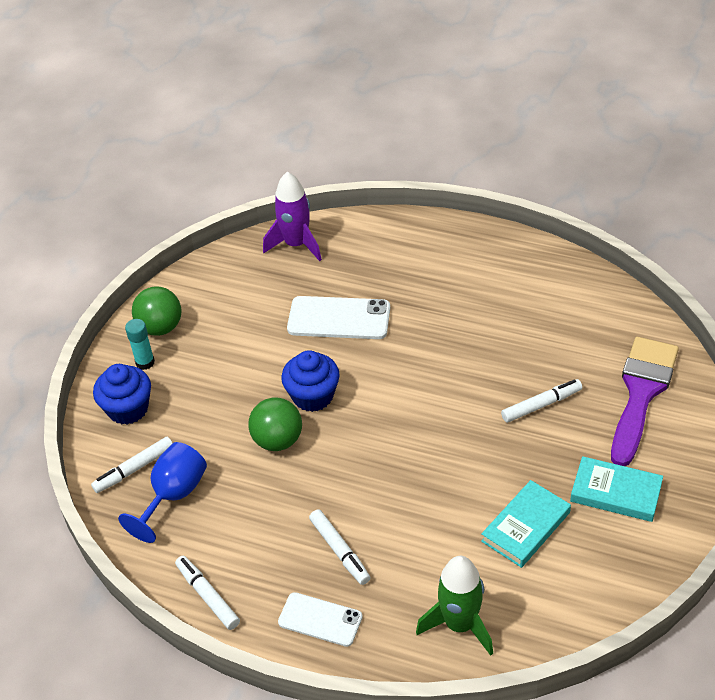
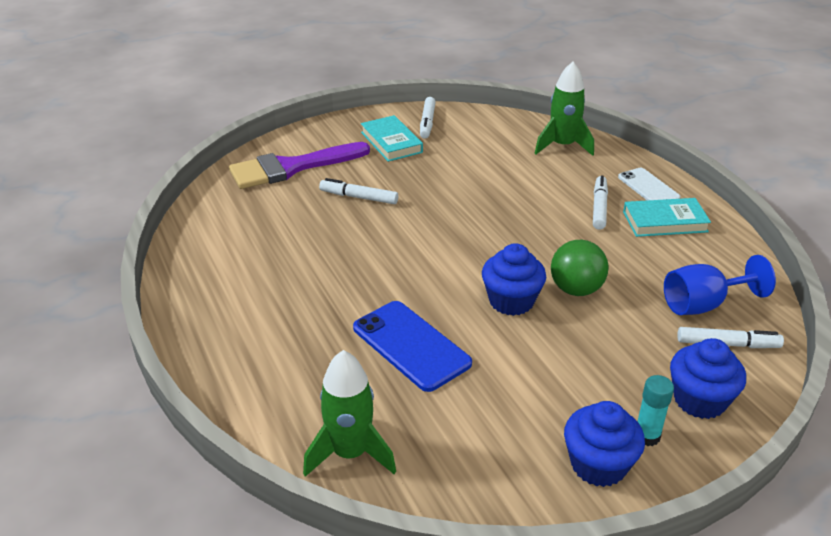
camera: 140 degrees left, 10 degrees down
green ball [132,287,181,336] -> blue cupcake [564,401,645,487]
white marker [175,556,240,630] -> white marker moved to [420,97,436,139]
purple rocket [263,172,322,261] -> green rocket [303,350,396,477]
white phone [287,296,390,339] -> blue phone [353,301,472,392]
turquoise book [481,480,571,568] -> turquoise book moved to [623,198,711,237]

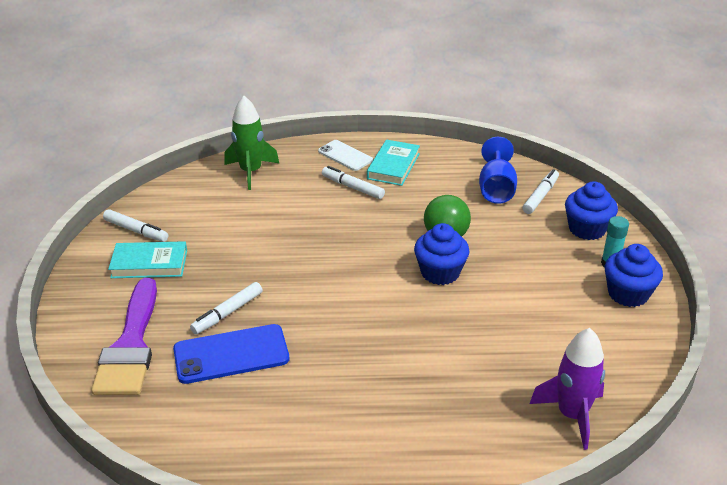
camera: 65 degrees left, 0 degrees up
green rocket [303,350,396,477] -> purple rocket [529,328,605,450]
blue phone [353,301,472,392] -> blue phone moved to [173,324,289,384]
white phone [618,168,680,200] -> white phone turned 45 degrees clockwise [318,140,373,171]

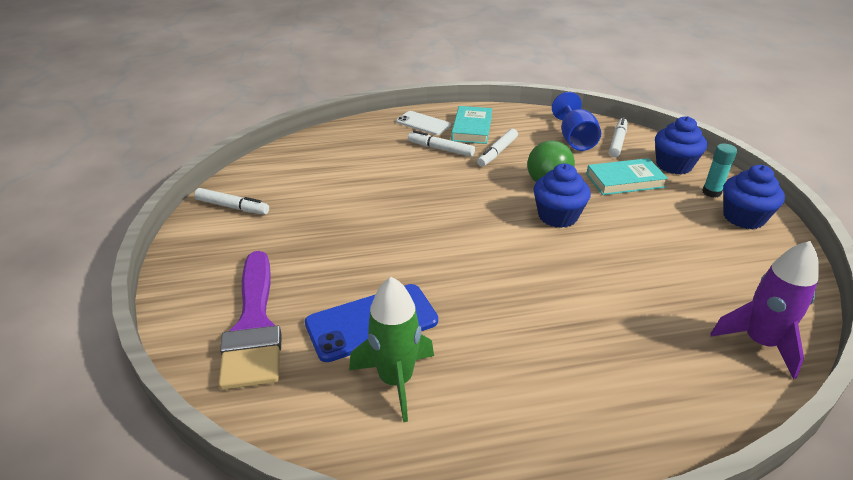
camera: 10 degrees left, 0 degrees up
turquoise book [108,241,187,278] -> turquoise book moved to [586,158,668,195]
white marker [190,282,263,334] -> white marker moved to [477,129,518,167]
green rocket [224,96,279,190] -> green rocket moved to [349,277,434,422]

